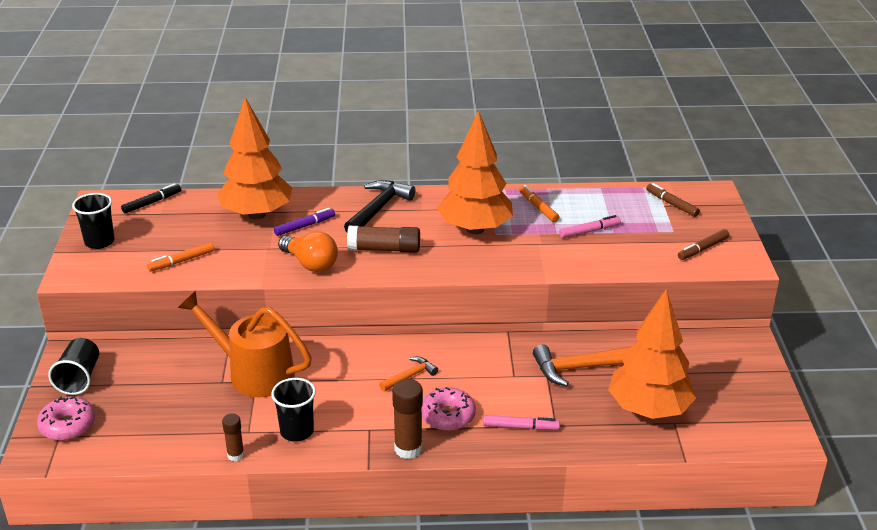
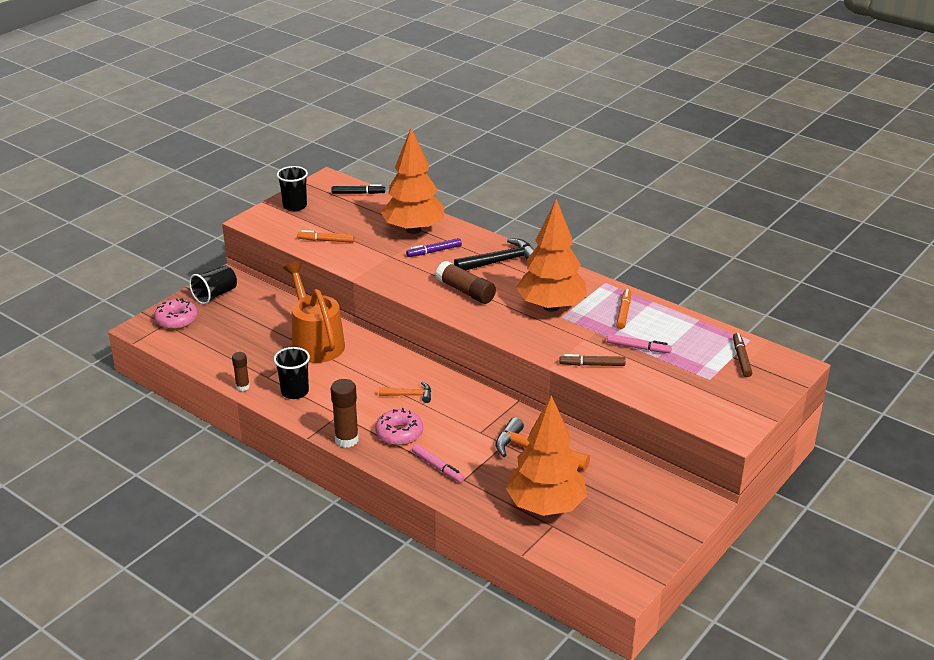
camera: 40 degrees right, 0 degrees up
purple marker [274,208,335,236] -> purple marker turned 150 degrees clockwise [406,238,462,257]
orange light bulb [278,231,338,272] -> none
brown marker [678,229,729,260] -> brown marker moved to [559,354,626,366]

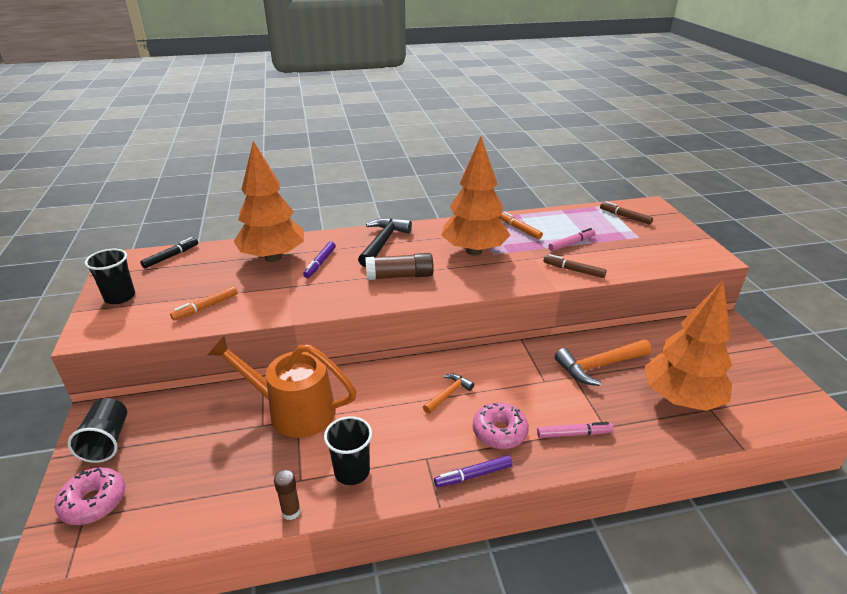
camera: 50 degrees left, 0 degrees up
brown glue stick [331,379,359,448] -> purple marker [434,455,513,488]
brown marker [559,354,626,366] -> brown marker turned 75 degrees clockwise [543,254,607,278]

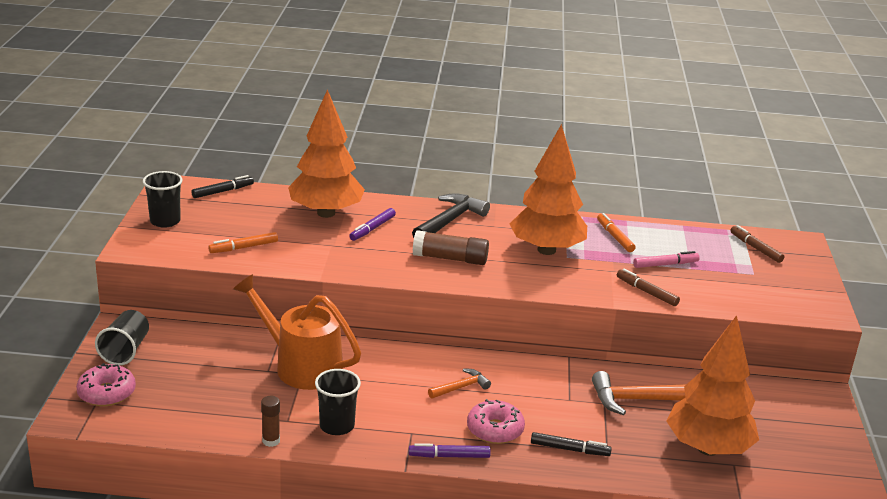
camera: 15 degrees right, 5 degrees down
pink marker [537,422,614,438] -> black marker [531,432,612,456]

